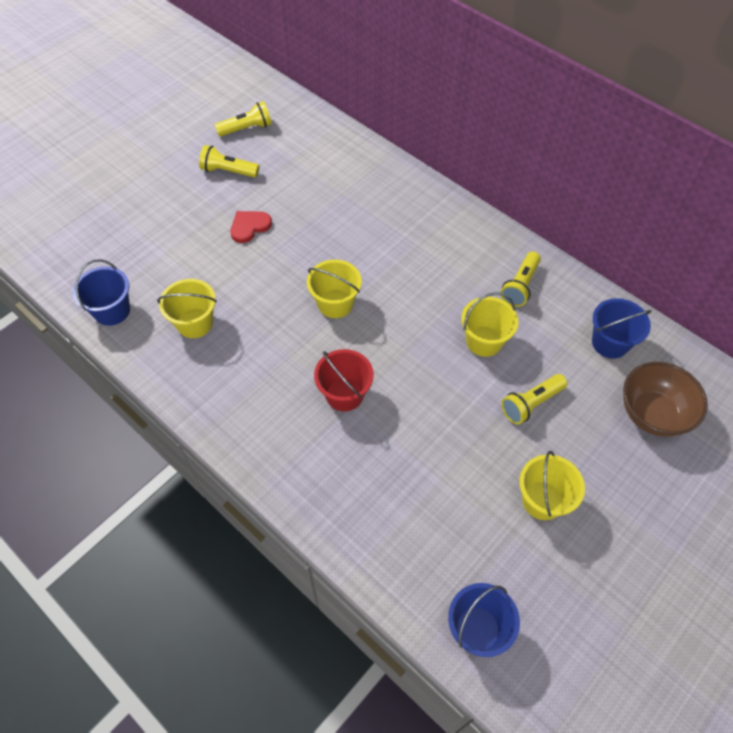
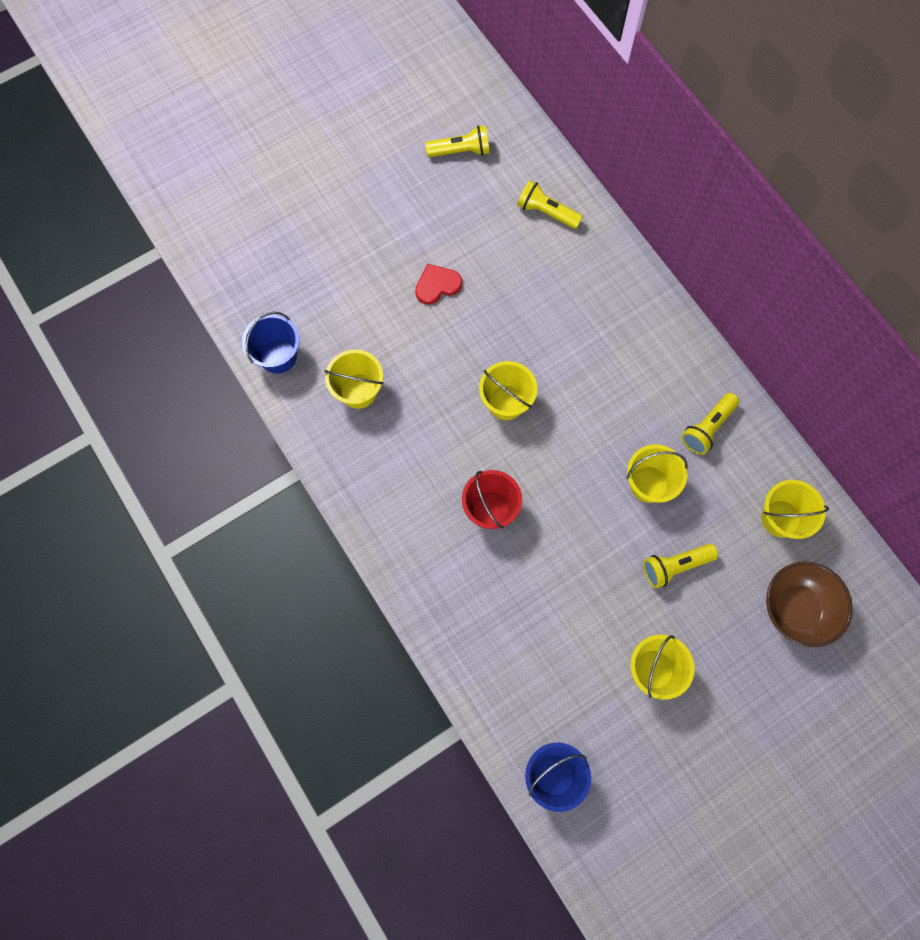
camera: 15 degrees right, 15 degrees up
yellow flashlight [199,145,259,178] -> yellow flashlight moved to [517,180,583,229]
blue bucket [592,298,652,359] -> yellow bucket [761,480,829,539]

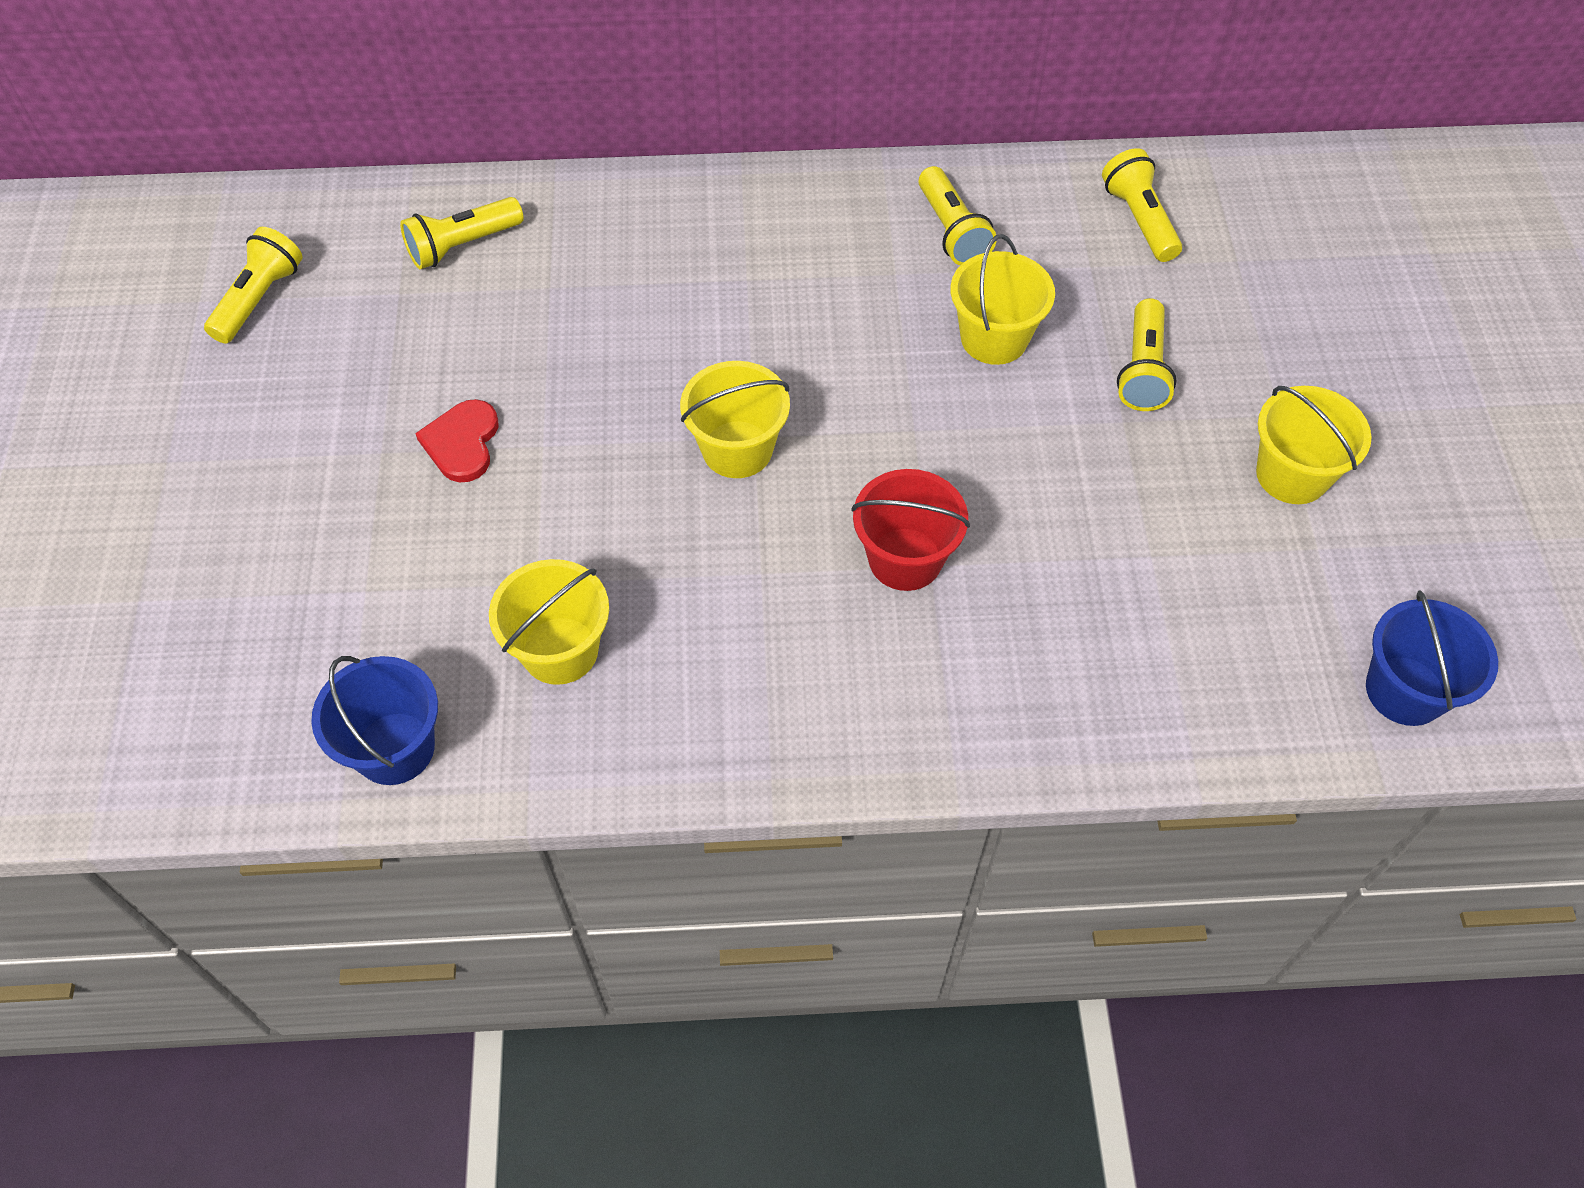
camera: 60 degrees left, 15 degrees down
yellow bucket [761,480,829,539] -> yellow flashlight [1102,148,1182,262]
brown bowl [766,562,853,647] -> none

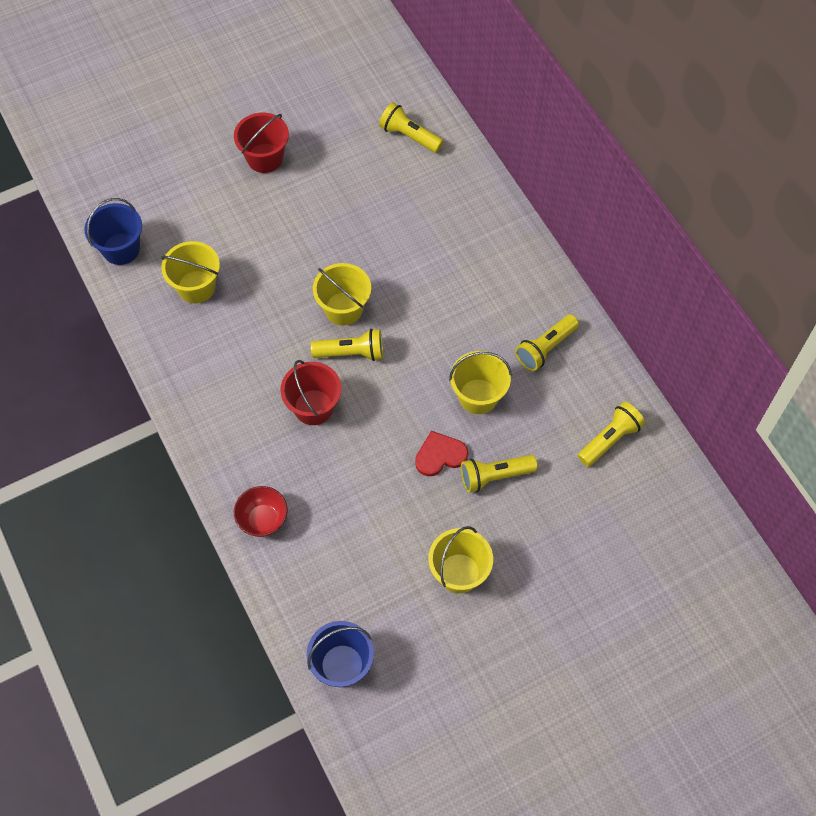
camera: 65 degrees right, 5 degrees up
yellow flashlight [204,227,303,344] -> yellow flashlight moved to [311,329,383,361]
red heart [415,399,499,482] -> red heart moved to [415,431,468,476]
none -> red bucket [234,113,289,173]
none -> red bowl [234,486,288,537]

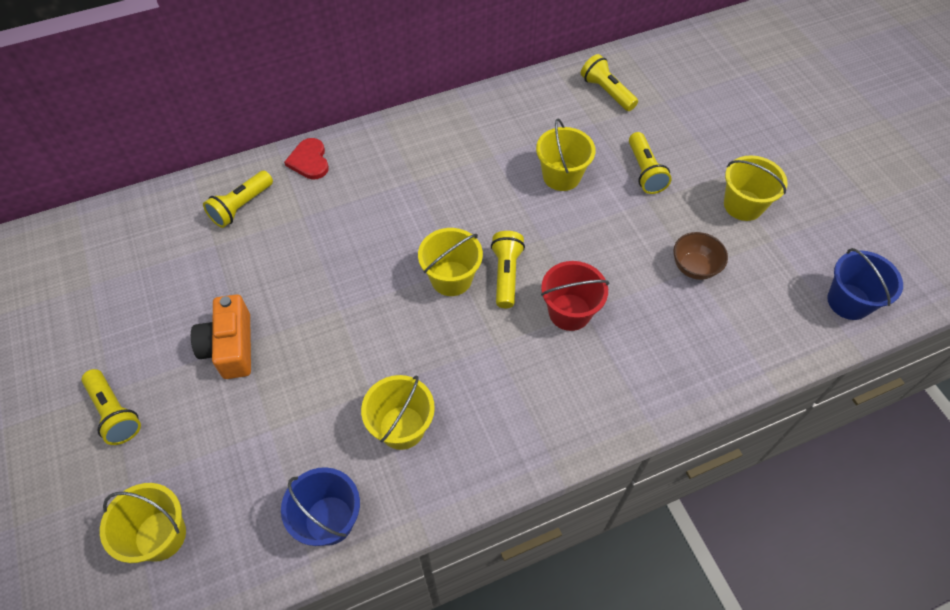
camera: 85 degrees left, 5 degrees down
red bucket [234,113,289,173] -> orange camera [191,294,251,379]
red bowl [234,486,288,537] -> none
red heart [415,431,468,476] -> red heart moved to [284,138,329,179]
yellow flashlight [515,314,579,371] -> yellow flashlight moved to [82,369,141,445]
none -> yellow bucket [100,483,186,563]
none -> brown bowl [673,232,728,280]

